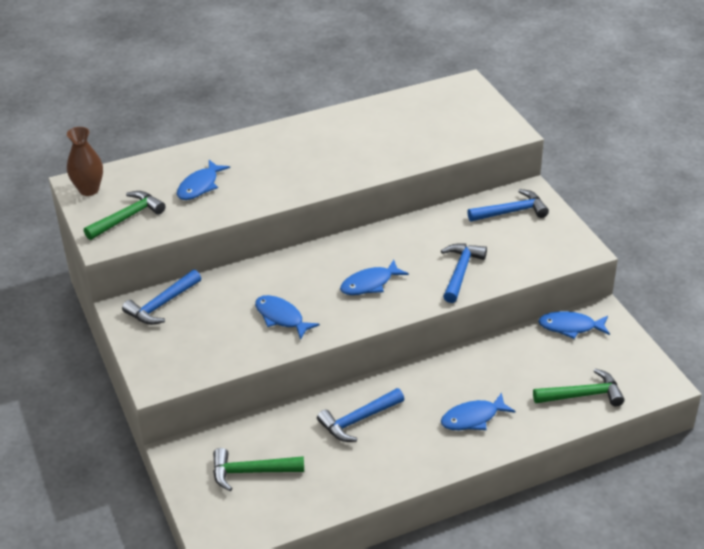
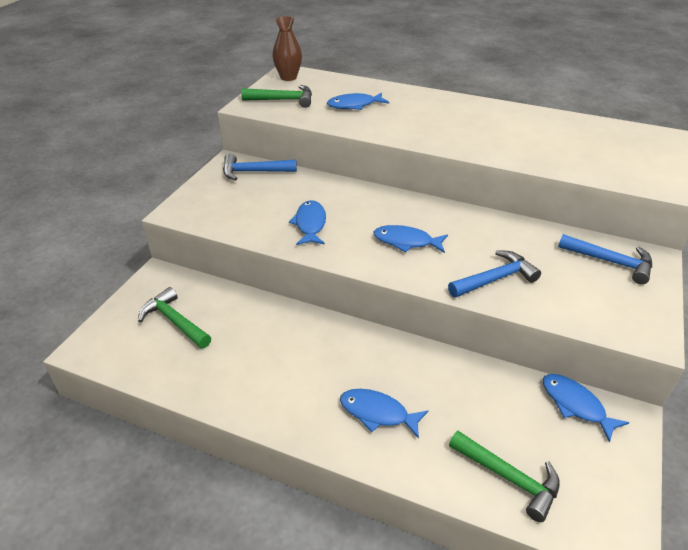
camera: 45 degrees right, 0 degrees up
blue hammer [317,388,404,442] -> none

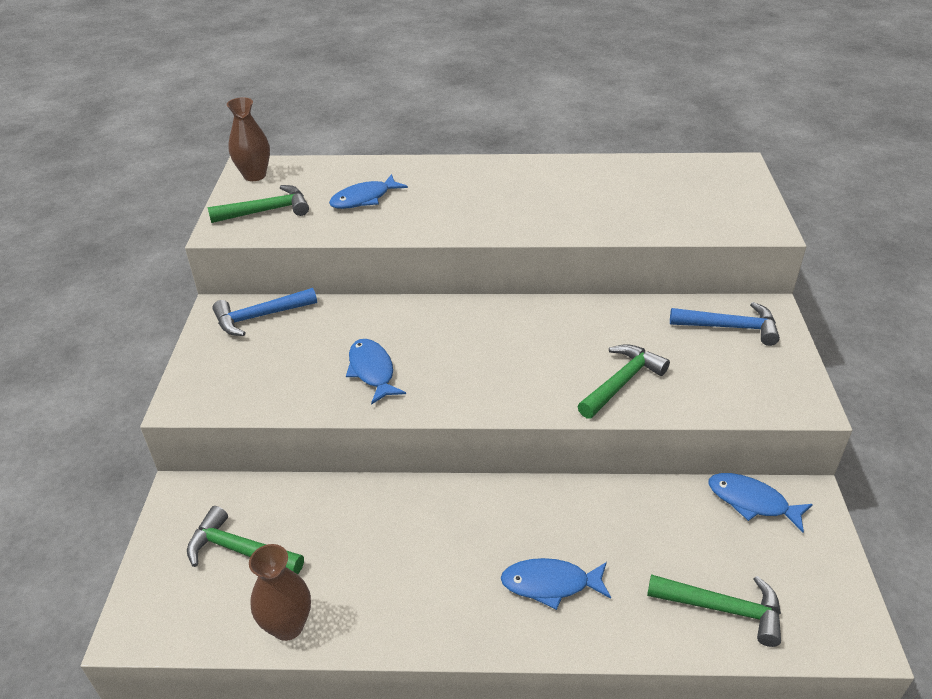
camera: 20 degrees left, 0 degrees up
blue fish [373,225,448,253] -> none
blue hammer [448,250,541,298] -> green hammer [578,344,670,419]
none -> brown vase [249,544,311,641]

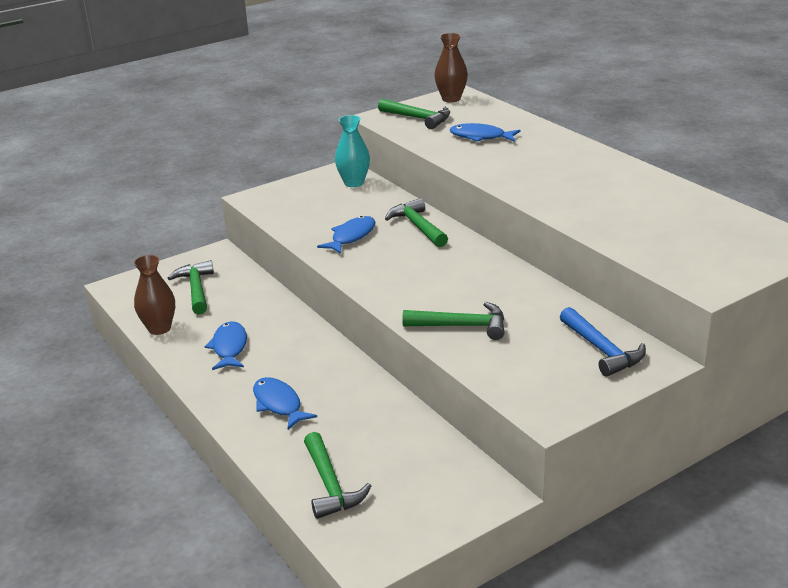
camera: 55 degrees right, 10 degrees down
blue hammer [212,288,317,336] -> turquoise vase [335,115,370,187]
blue fish [709,473,813,532] -> blue fish moved to [204,321,247,370]
none -> green hammer [385,198,448,247]

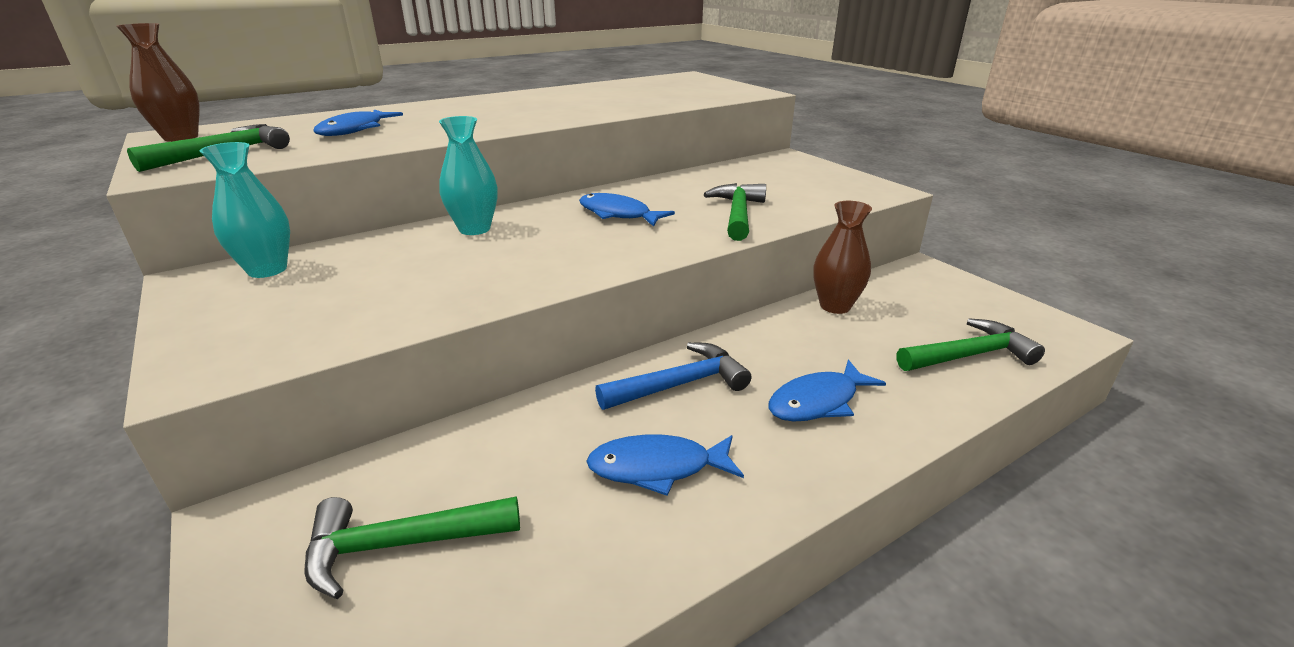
camera: 90 degrees left, 0 degrees up
brown vase [134,255,175,335] -> brown vase moved to [813,201,872,314]
blue fish [317,216,375,254] -> blue fish moved to [579,193,675,227]
green hammer [385,198,448,247] -> turquoise vase [439,116,498,235]
blue hammer [560,307,646,377] -> blue hammer moved to [595,342,752,410]

